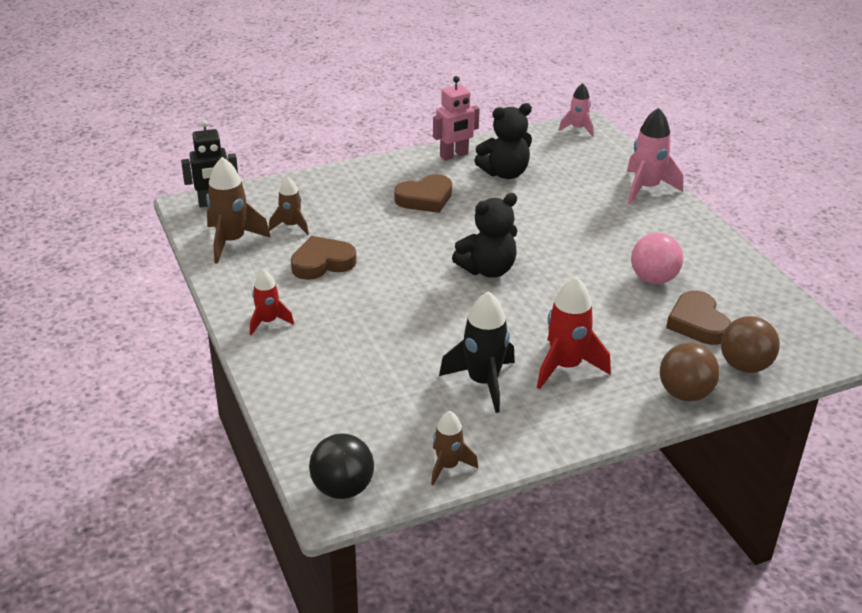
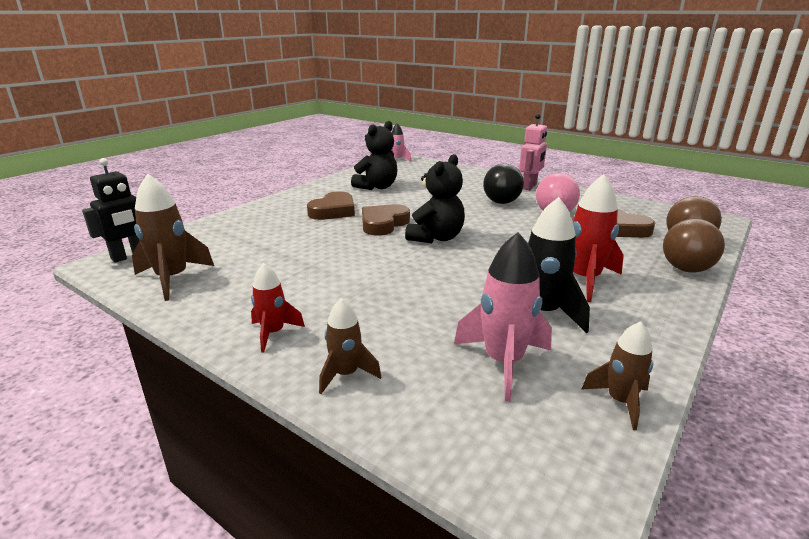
camera: 30 degrees left, 10 degrees down
brown rocket [269,176,309,235] -> brown rocket moved to [319,298,381,394]
brown heart [291,236,357,280] -> brown heart moved to [362,204,410,235]
black ball [309,433,374,499] -> black ball moved to [483,164,524,204]
pink robot [433,76,480,161] -> pink robot moved to [519,113,547,190]
pink rocket [627,108,683,204] -> pink rocket moved to [454,232,552,402]

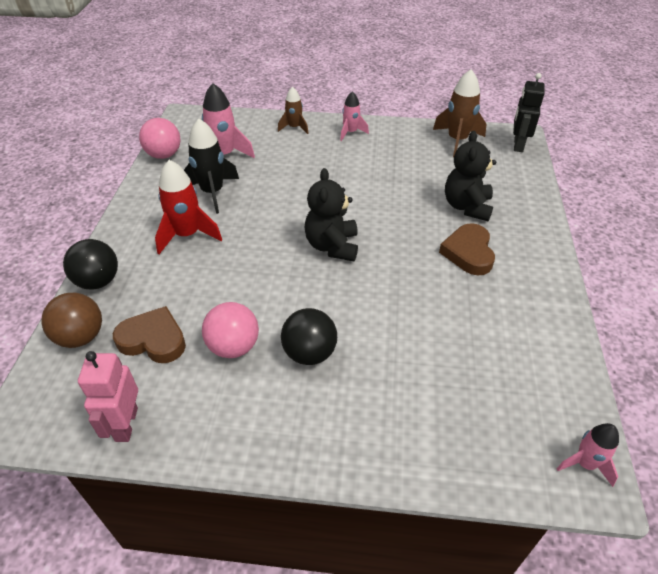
camera: 150 degrees right, 20 degrees up
red rocket [251,263,305,353] -> pink rocket [340,91,369,141]
black teddy bear [351,121,398,190] -> black teddy bear moved to [445,131,496,221]
brown heart [362,204,410,235] -> none
pink robot [519,113,547,190] -> pink robot moved to [78,351,138,442]
brown rocket [581,321,653,430] -> pink ball [139,118,181,159]
brown ball [663,219,725,273] -> black ball [63,239,118,290]

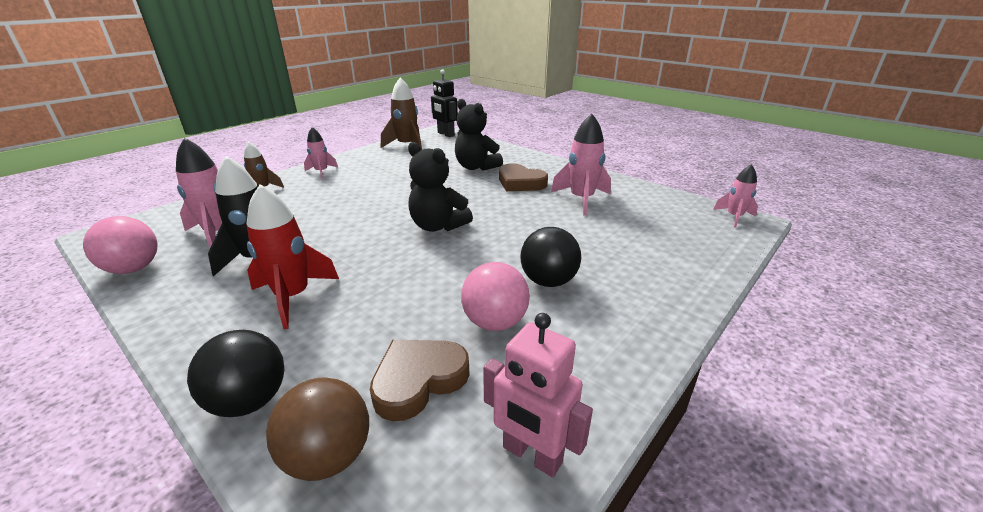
camera: 55 degrees left, 15 degrees down
none -> pink rocket [551,113,611,216]

